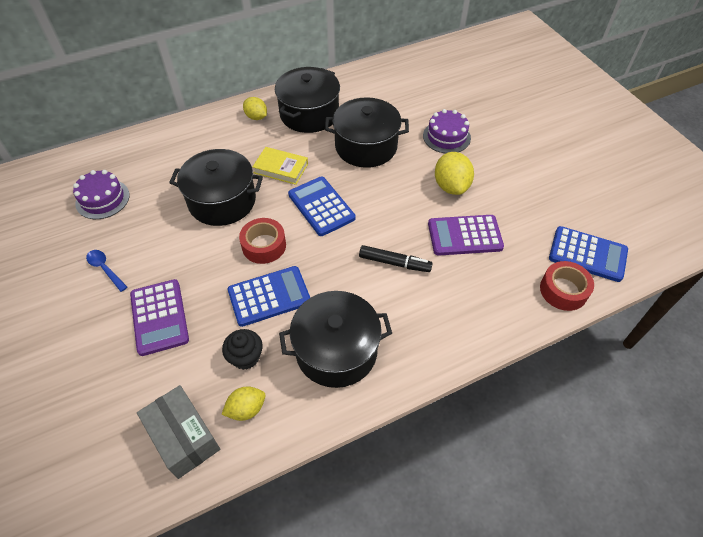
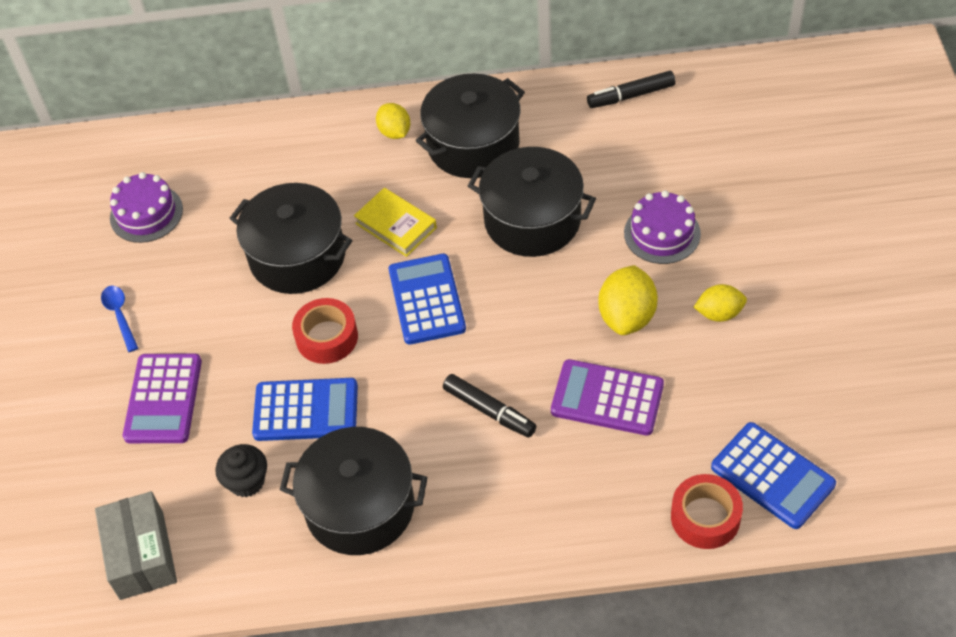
camera: 25 degrees right, 0 degrees up
yellow lemon [221,386,266,421] -> yellow lemon moved to [694,284,747,322]
none -> black marker [587,71,676,108]

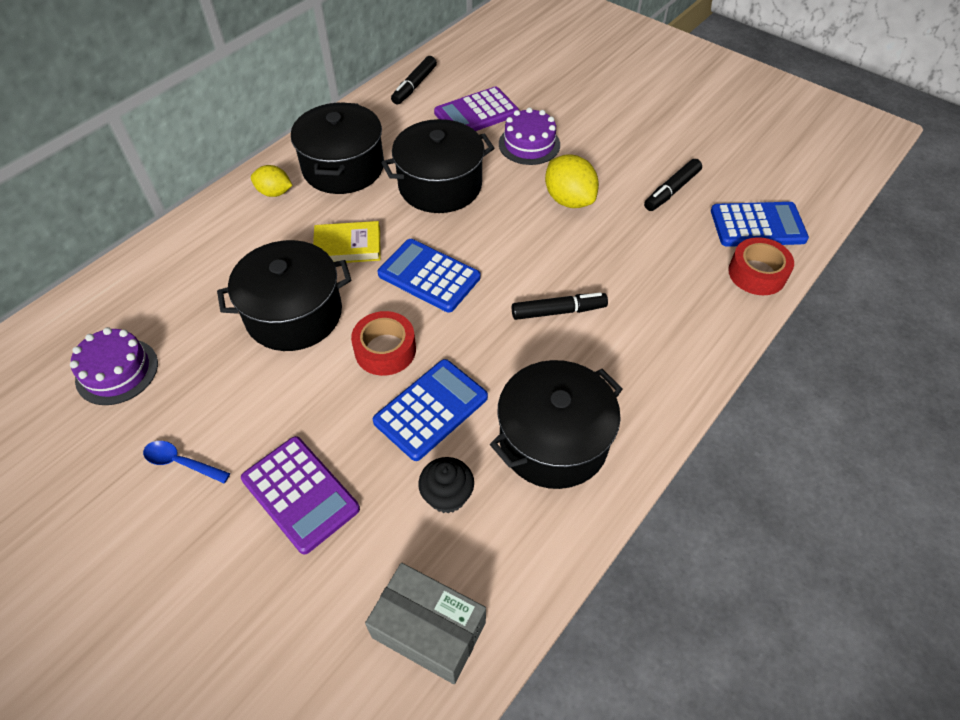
camera: 50 degrees left, 0 degrees up
purple calculator [551,359,664,436] -> purple calculator moved to [434,87,519,131]
yellow lemon [694,284,747,322] -> none
none -> black marker [644,159,702,211]

